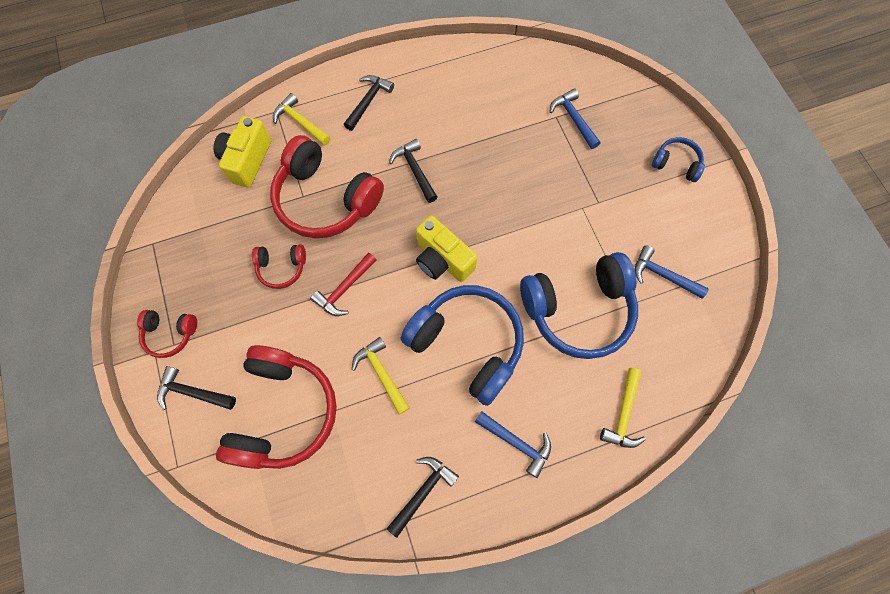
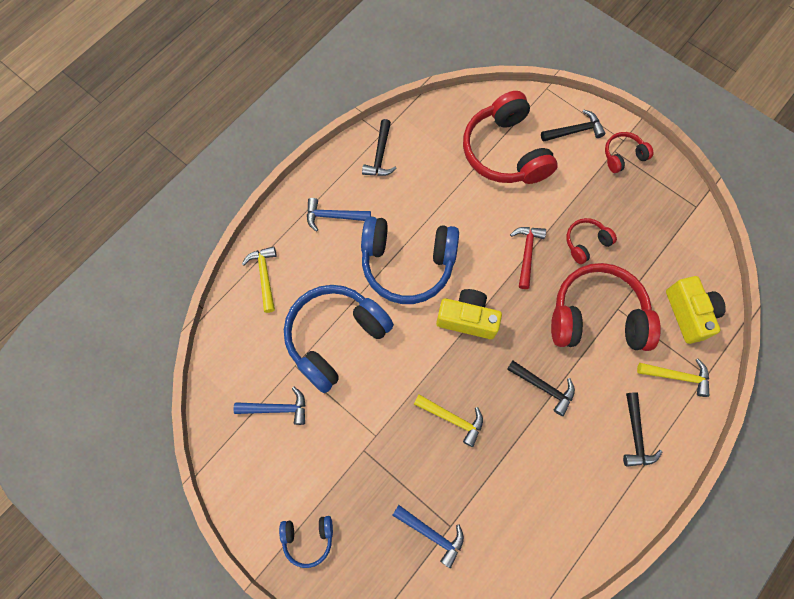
camera: 150 degrees right, 0 degrees up
yellow hammer [352,337,410,415] -> yellow hammer moved to [414,394,483,447]

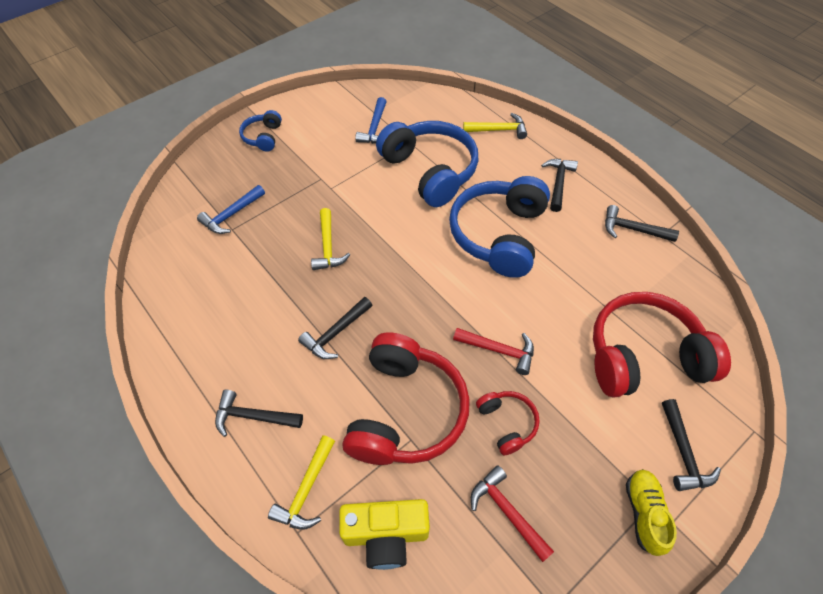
camera: 100 degrees right, 15 degrees down
blue hammer [307,198,371,231] -> black hammer [541,159,578,212]
yellow hammer [414,394,483,447] -> yellow hammer turned 45 degrees counterclockwise [311,208,350,270]
yellow camera [436,289,502,339] -> none
red headphones [605,132,653,173] -> yellow shoe [626,469,677,556]
none -> red hammer [471,465,554,562]

